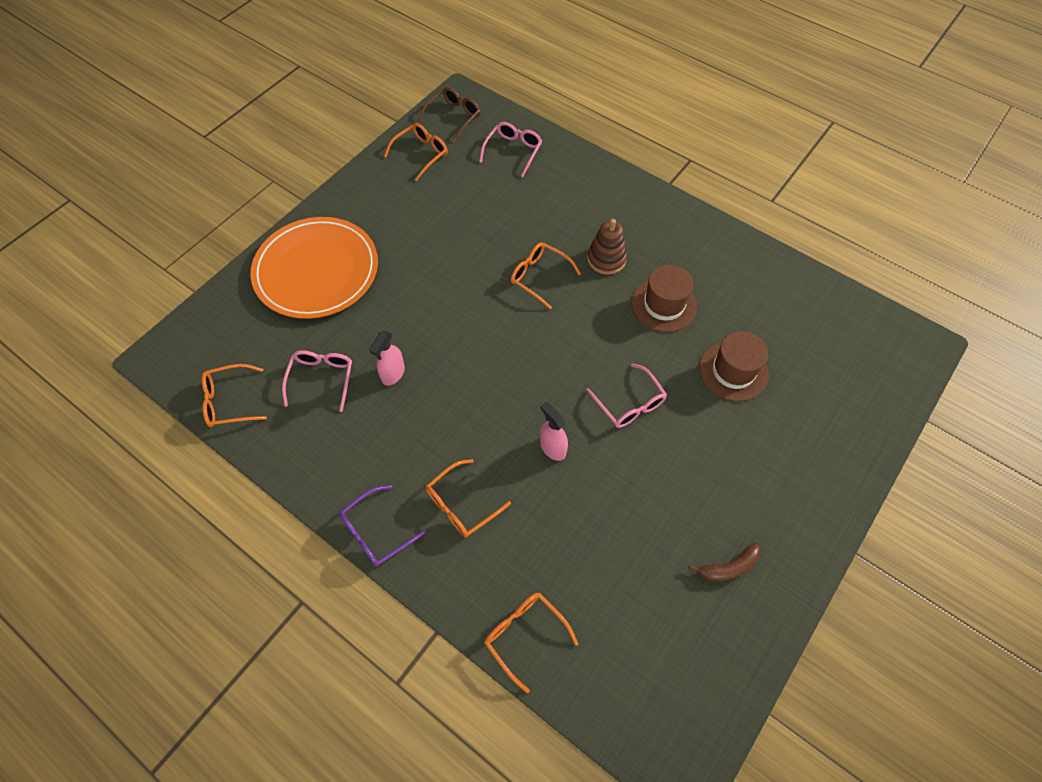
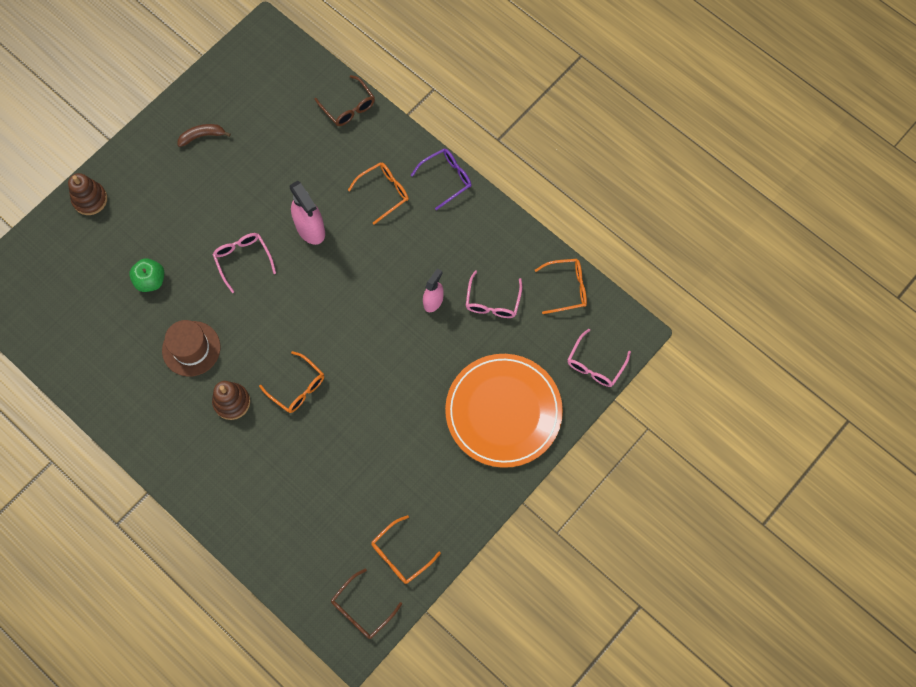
camera: 175 degrees left, 10 degrees up
pink glasses [479,122,542,177] -> pink glasses moved to [567,329,631,387]
orange glasses [484,593,578,693] -> brown glasses [314,75,375,126]
pink spray bottle [540,402,568,461] -> pink spray bottle [289,181,325,245], size x1.57
brown hat [699,331,769,401] -> green apple [129,259,164,292]
none -> brown stacking toy [68,173,107,215]

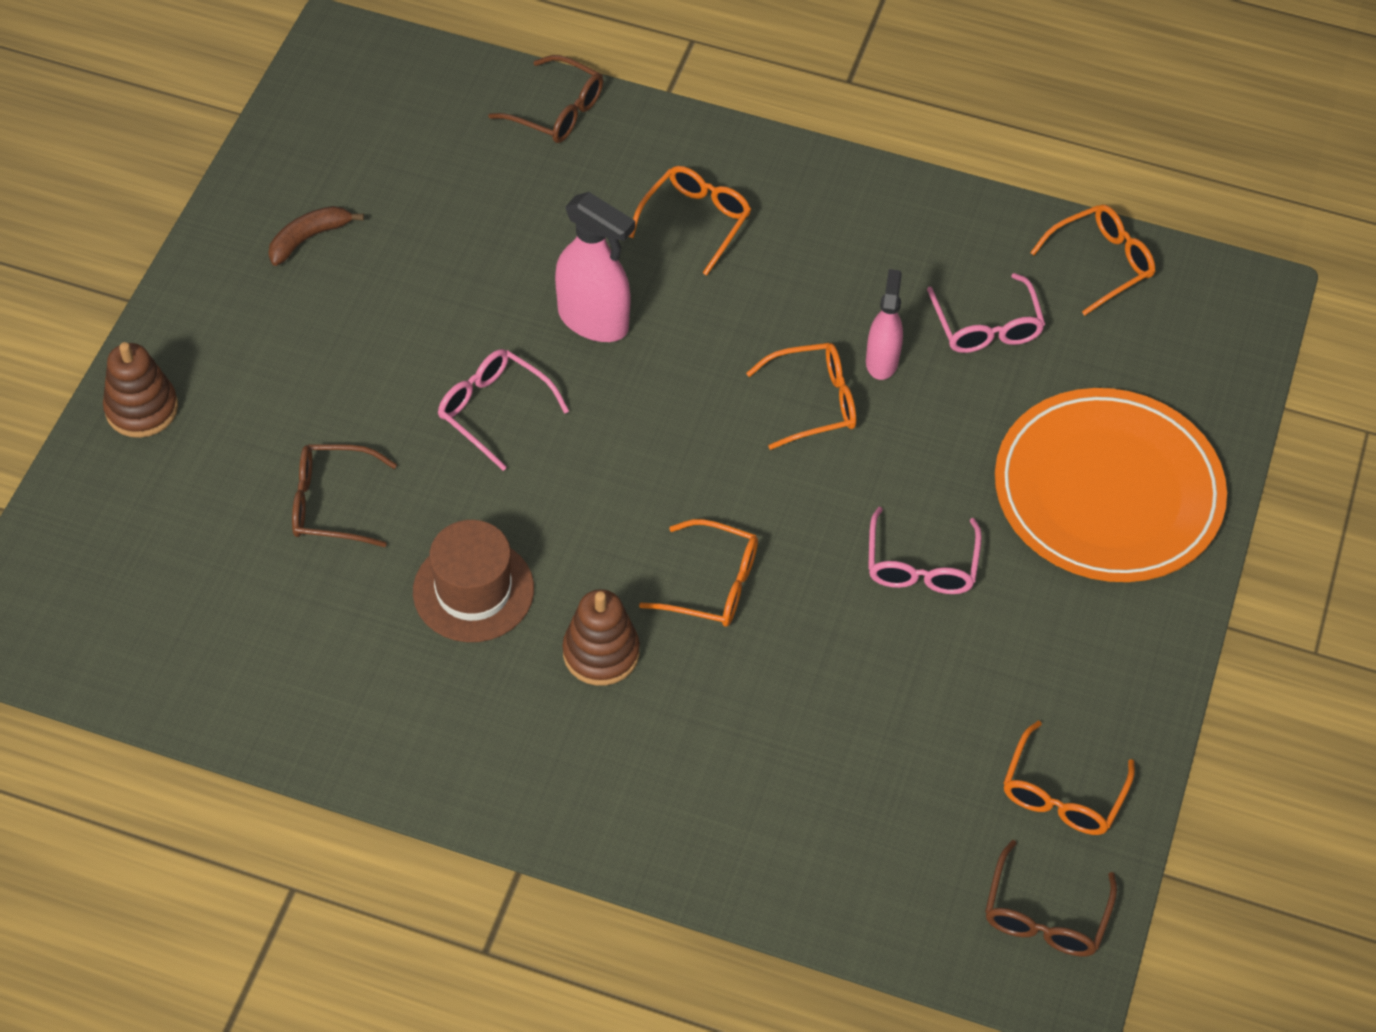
camera: 25 degrees left, 15 degrees down
green apple [129,259,164,292] -> brown glasses [292,444,397,547]
purple glasses [411,149,472,210] -> none
pink glasses [567,329,631,387] -> pink glasses moved to [868,507,982,594]
none -> orange glasses [746,343,856,450]

